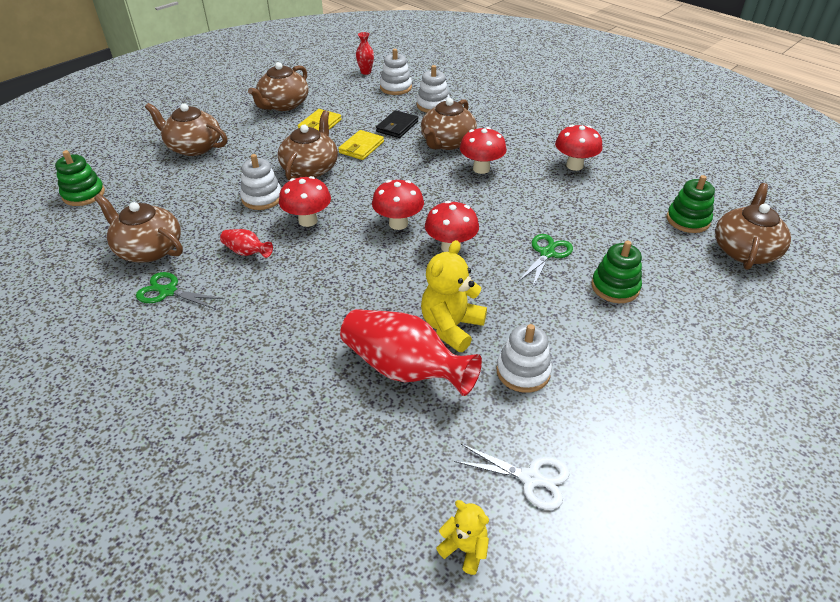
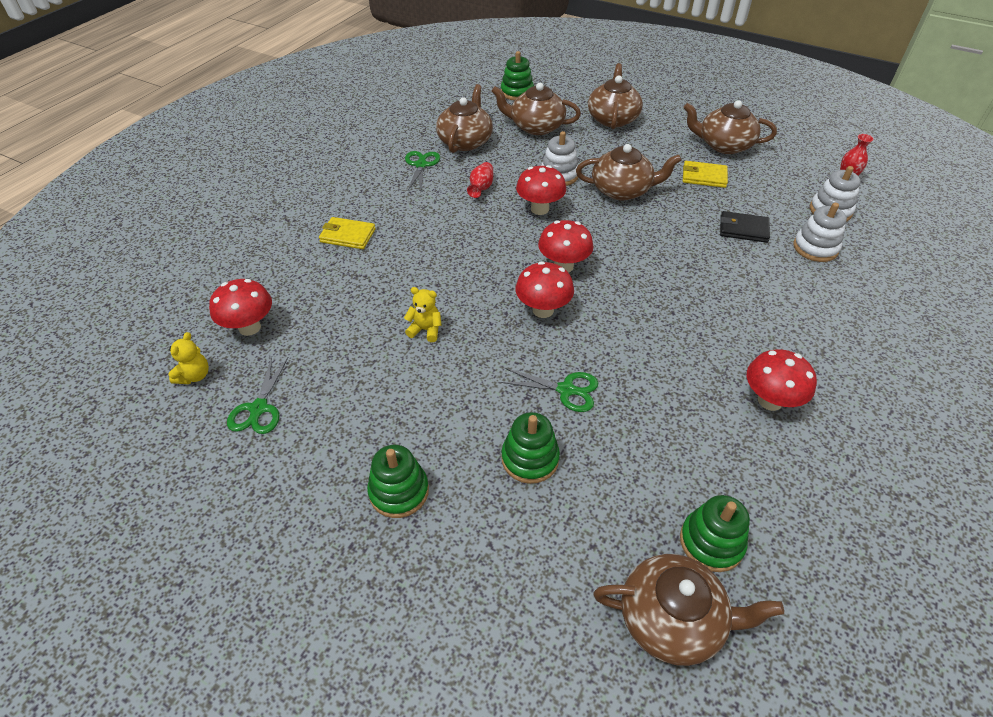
camera: 75 degrees right, 5 degrees up
yellow wallet [338,130,384,160] -> yellow wallet moved to [319,217,376,249]
red vase [340,309,482,396] -> none
brown teapot [421,98,477,150] -> brown teapot moved to [491,83,581,135]
yellow teddy bear [421,240,487,352] -> yellow teddy bear [404,287,442,342], size x0.56
white scissors [454,444,570,510] -> green scissors [227,357,289,434]
red mushroom [460,127,507,174] -> red mushroom moved to [209,279,272,336]
white stacking toy [496,324,552,393] -> none
none -> green stacking toy [367,445,429,518]

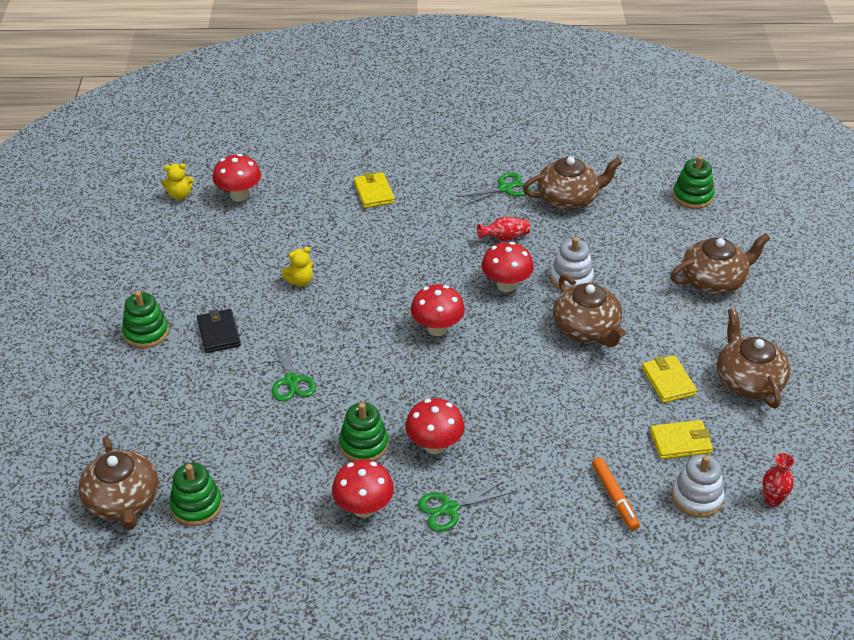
camera: 60 degrees right, 5 degrees down
green scissors [227,357,289,434] -> green scissors moved to [418,481,511,532]
yellow teddy bear [404,287,442,342] -> yellow teddy bear turned 75 degrees clockwise [282,247,313,286]
brown teapot [491,83,581,135] -> none
green stacking toy [501,412,560,484] -> green stacking toy moved to [339,402,388,461]
red mushroom [516,261,574,318] -> red mushroom moved to [405,398,465,454]
black wallet [720,211,770,243] -> black wallet moved to [197,309,241,353]
white stacking toy [793,203,847,262] -> orange marker [592,458,640,530]
none -> yellow wallet [650,420,713,459]

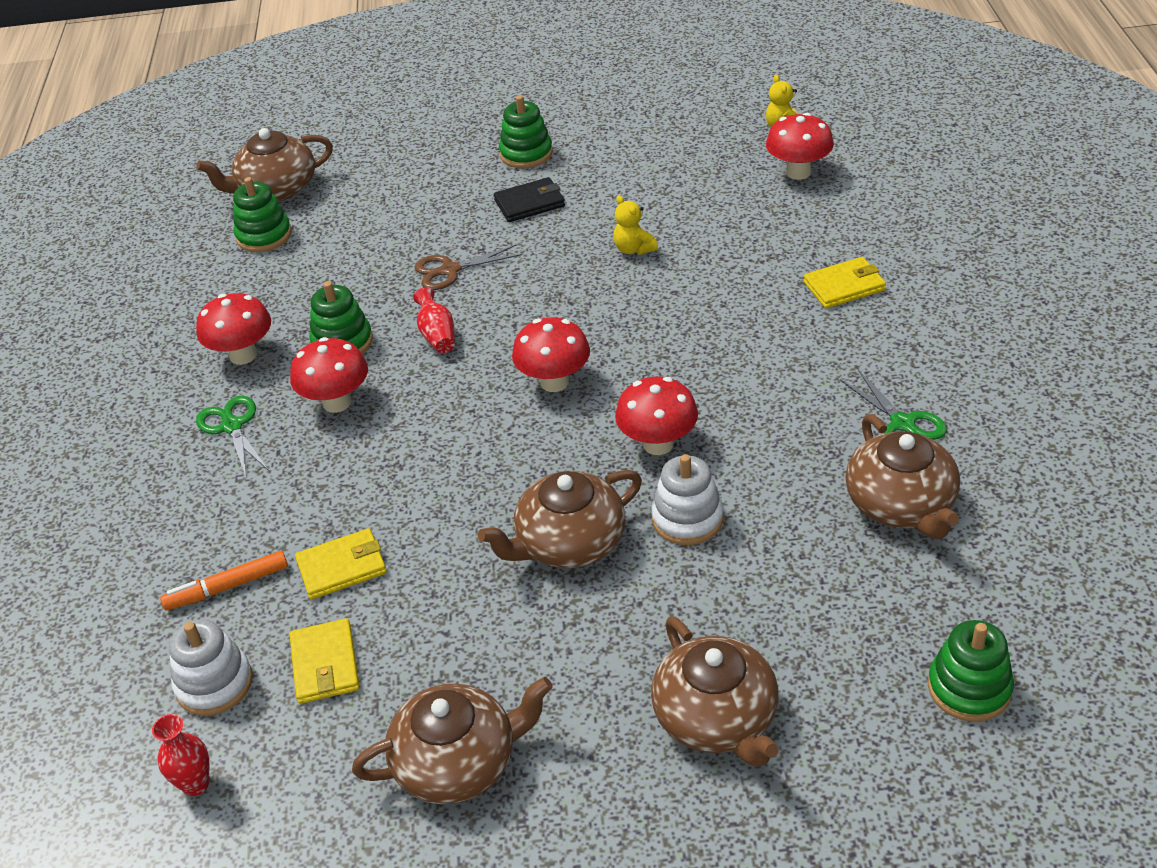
camera: 90 degrees right, 0 degrees up
green scissors [272,340,316,401] -> brown scissors [414,245,522,290]
red vase [477,217,530,241] -> red vase moved to [413,287,455,353]
yellow wallet [642,355,697,403] -> yellow wallet moved to [295,528,387,600]

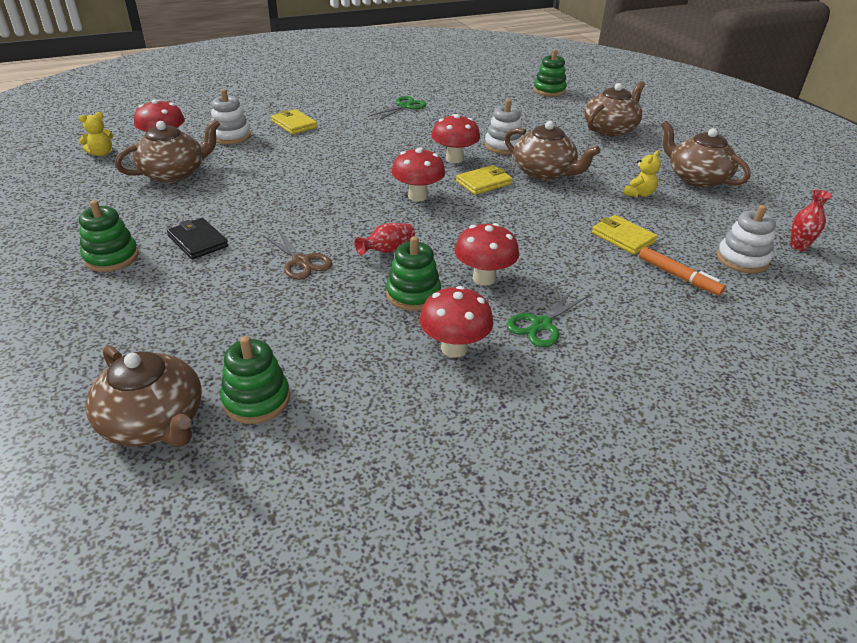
camera: 115 degrees left, 5 degrees down
yellow wallet [289,618,360,704] -> yellow wallet moved to [456,165,513,195]
yellow teddy bear [613,195,658,255] -> yellow teddy bear moved to [623,150,661,198]
brown teapot [845,414,960,539] -> brown teapot moved to [115,119,220,183]
none -> white stacking toy [211,89,251,144]

